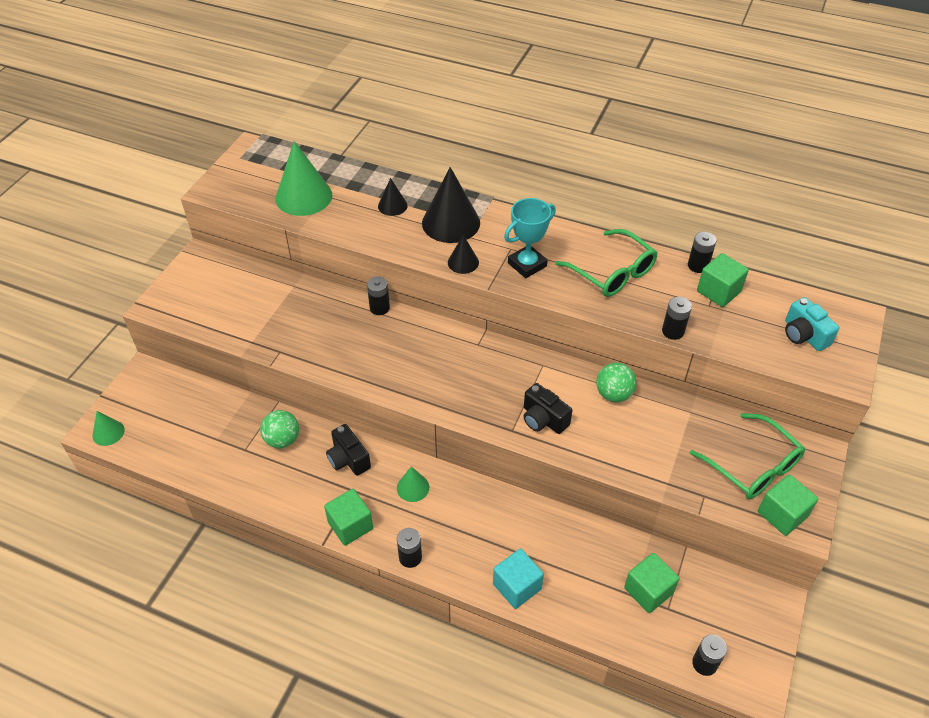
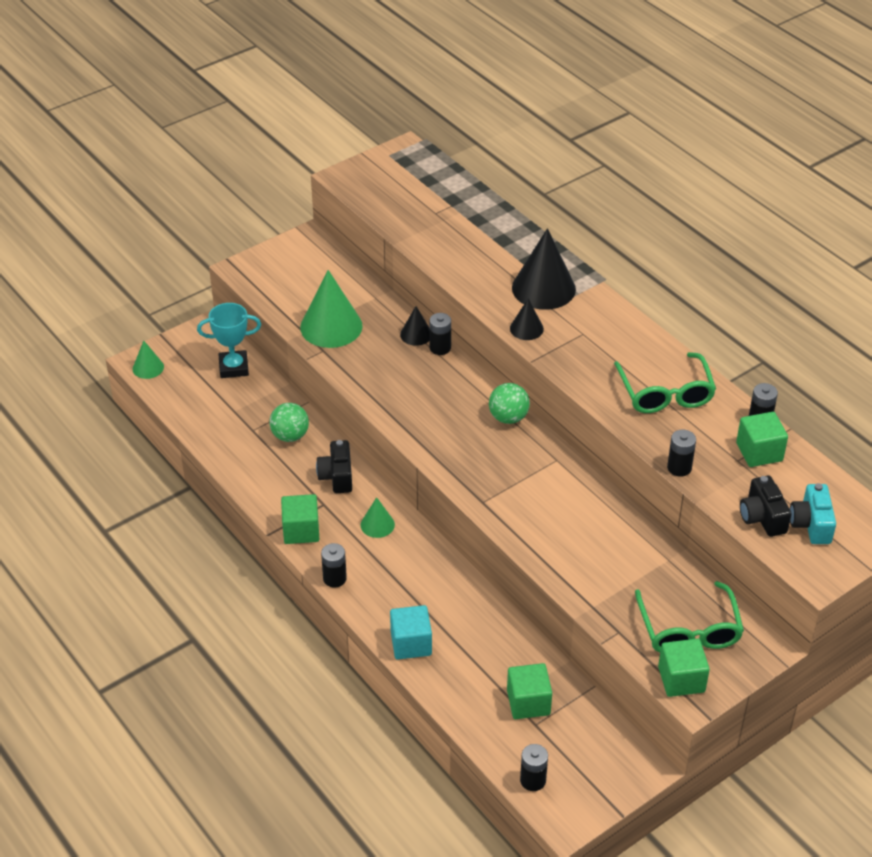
camera: 30 degrees right, 5 degrees down
green cone [275,141,333,216] -> green cone moved to [300,270,362,348]
black cone [378,178,408,216] -> black cone moved to [400,306,429,346]
turquoise trophy [504,198,556,278] -> turquoise trophy moved to [197,303,261,378]
black camera [524,383,573,434] -> black camera moved to [740,476,792,537]
green ball [596,363,637,402] -> green ball moved to [489,383,530,424]

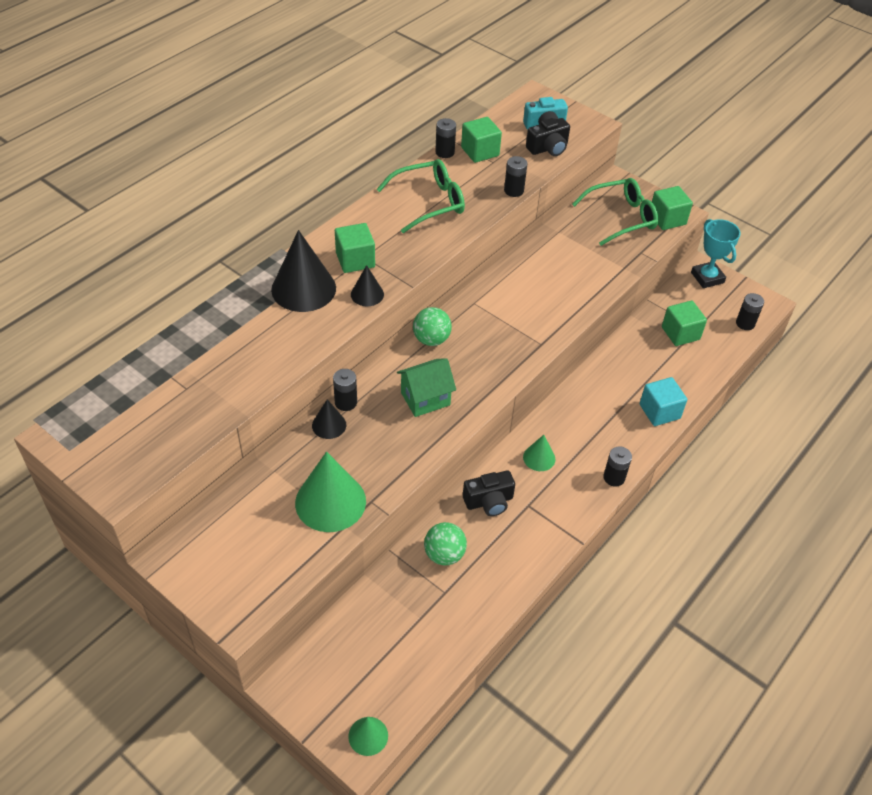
camera: 105 degrees left, 5 degrees up
turquoise trophy [197,303,261,378] -> turquoise trophy moved to [691,219,741,288]
green cube [281,494,319,544] -> green cube moved to [335,223,375,273]
none -> green house [397,358,456,417]

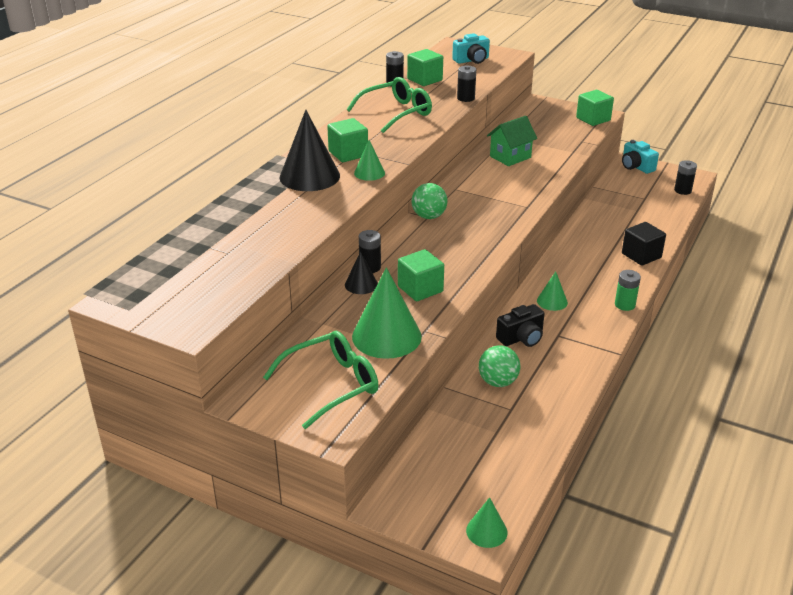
camera: 10 degrees left, 15 degrees down
black cone [351,265,384,306] -> green cone [354,140,385,181]
green house [397,358,456,417] -> green house moved to [487,116,537,166]
black camera [526,118,570,156] -> none
green glasses [572,178,658,246] -> green glasses moved to [263,331,379,429]
black battery [603,446,632,487] -> green battery [615,270,641,311]
turquoise cube [640,377,687,426] -> black cube [622,222,666,266]
green cube [662,301,707,346] -> green cube moved to [398,249,444,302]
turquoise trophy [691,219,741,288] -> turquoise camera [622,140,659,174]

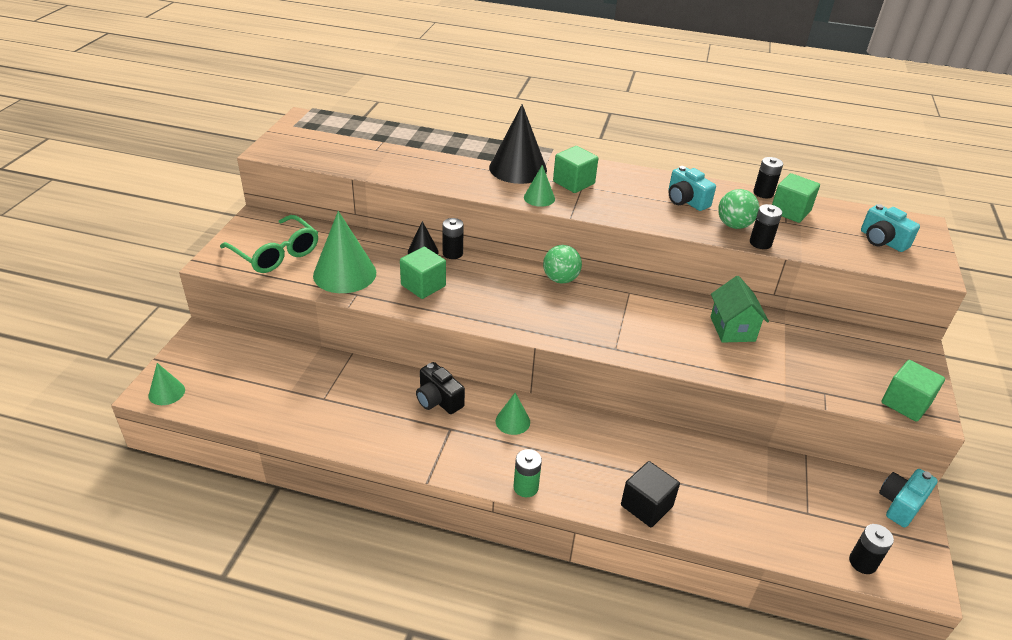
camera: 75 degrees right, 5 degrees up
green glasses [347,77,432,133] -> turquoise camera [668,166,716,211]
green ball [479,345,520,387] -> green ball moved to [718,189,759,229]
green house [487,116,537,166] -> green house turned 45 degrees clockwise [710,276,769,343]

